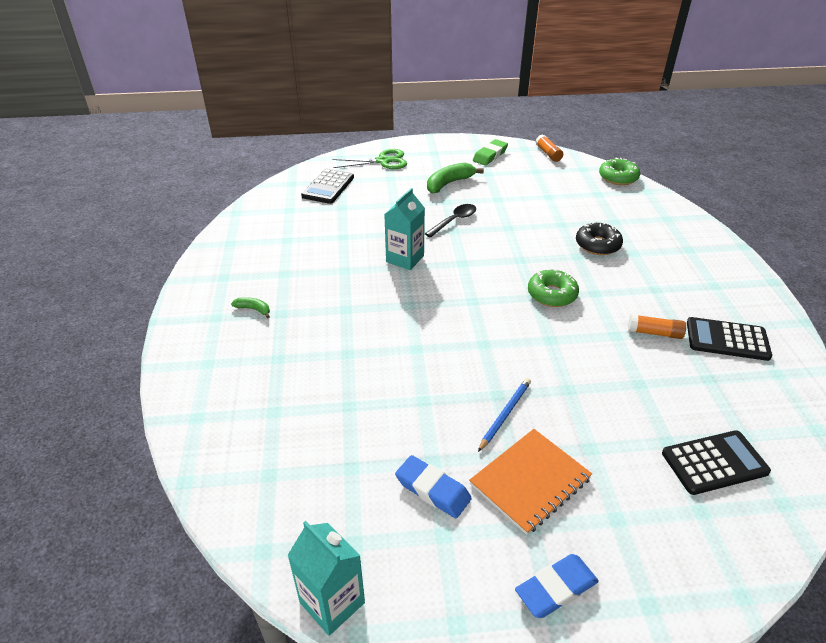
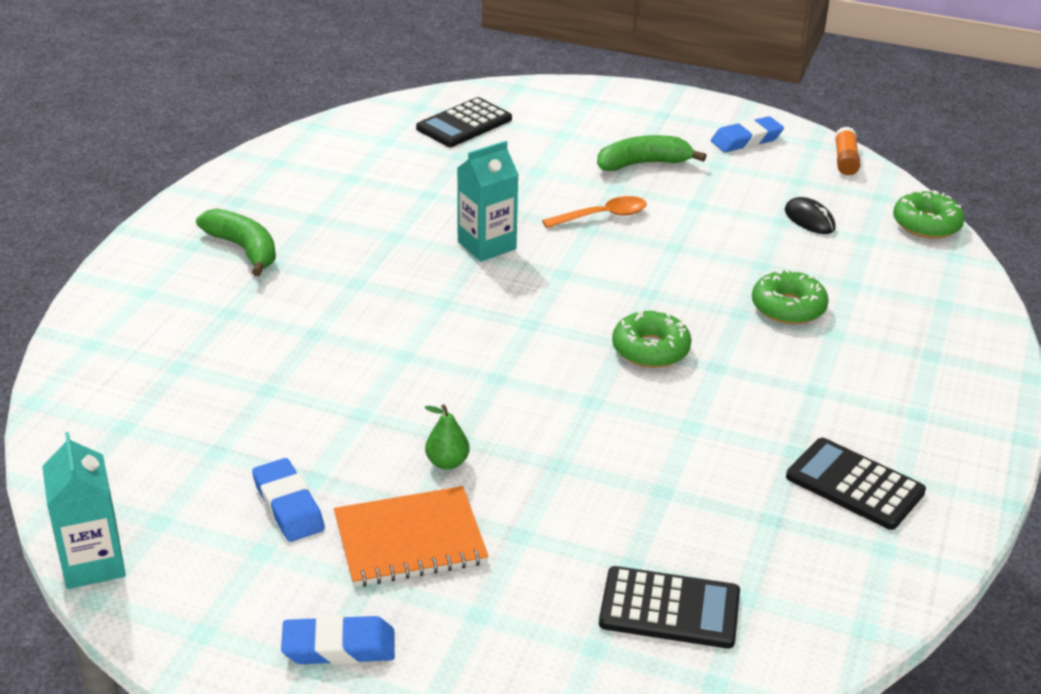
camera: 25 degrees right, 5 degrees down
green banana [231,297,270,318] -> green banana [196,208,276,276], size x1.90
green scissors [332,149,407,169] -> none
black spoon [425,204,476,238] -> orange spoon [542,196,647,228]
green eraser [473,139,508,166] -> blue eraser [711,116,784,152]
blue pencil [478,378,531,452] -> green pear [424,404,470,470]
black donut [576,222,623,255] -> green donut [752,269,829,324]
orange glue stick [628,314,686,339] -> none
none -> black mouse [785,197,836,234]

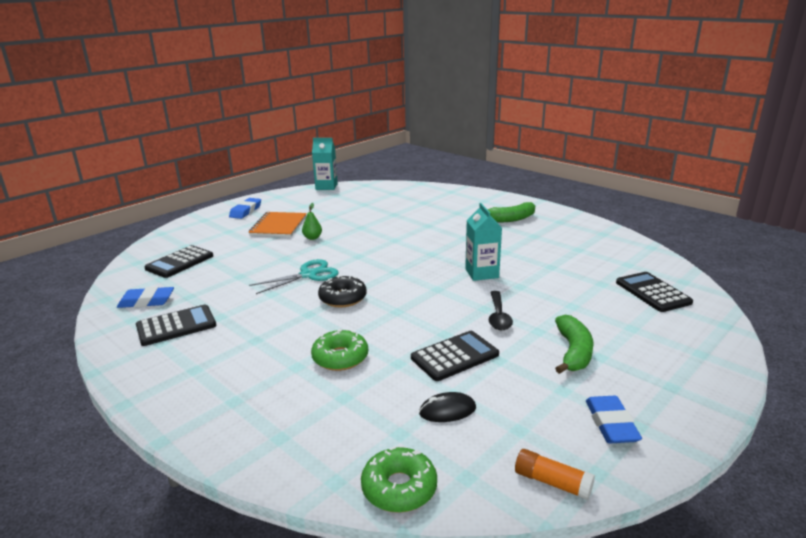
camera: 115 degrees right, 10 degrees down
blue eraser [252,458,325,542] -> blue eraser moved to [117,287,174,308]
orange spoon [542,196,647,228] -> black spoon [489,291,513,330]
green donut [612,309,692,368] -> black donut [318,275,367,308]
none -> turquoise scissors [249,259,339,294]
none -> black calculator [411,331,499,381]

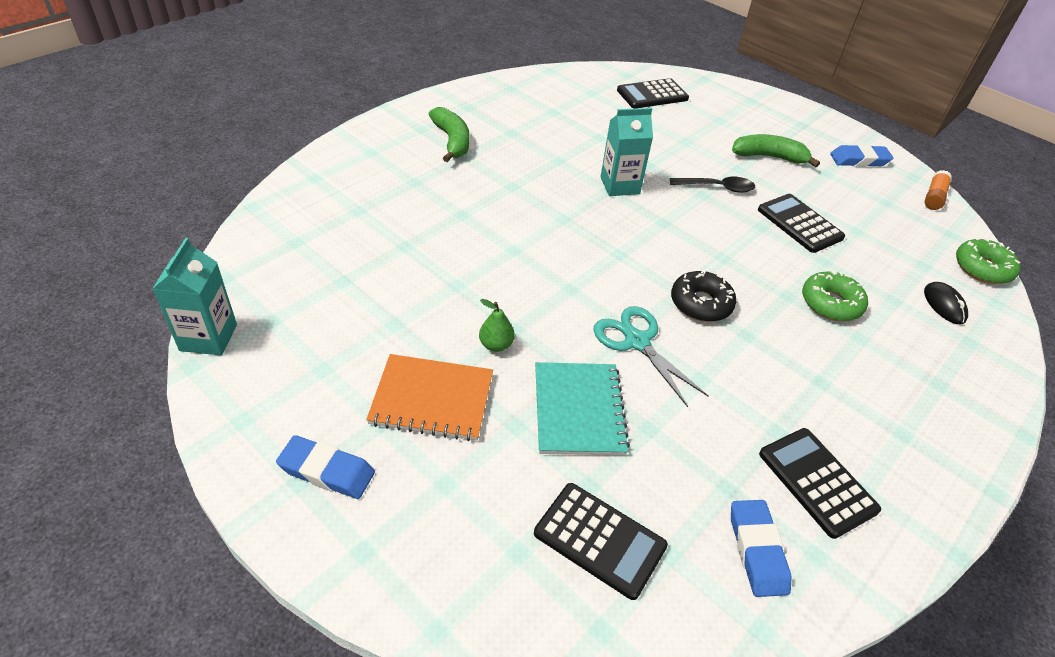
camera: 95 degrees left, 20 degrees up
black mouse [419,392,476,422] -> black mouse moved to [924,282,968,324]
none -> turquoise notebook [535,362,630,455]

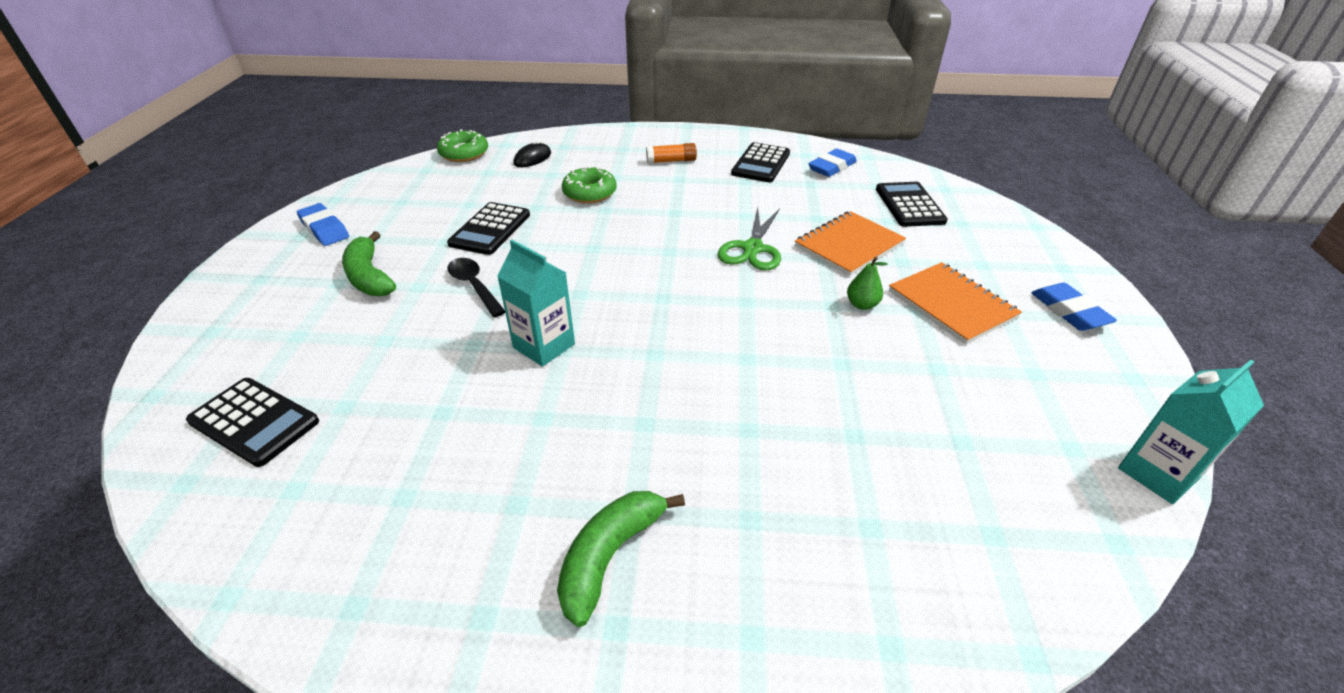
camera: 125 degrees left, 5 degrees down
turquoise notebook [535,362,630,455] -> orange notebook [795,211,906,276]
turquoise scissors [593,306,709,407] -> green scissors [718,207,781,270]
black donut [671,270,736,322] -> none
orange glue stick [924,170,952,210] -> orange glue stick moved to [646,143,697,164]

